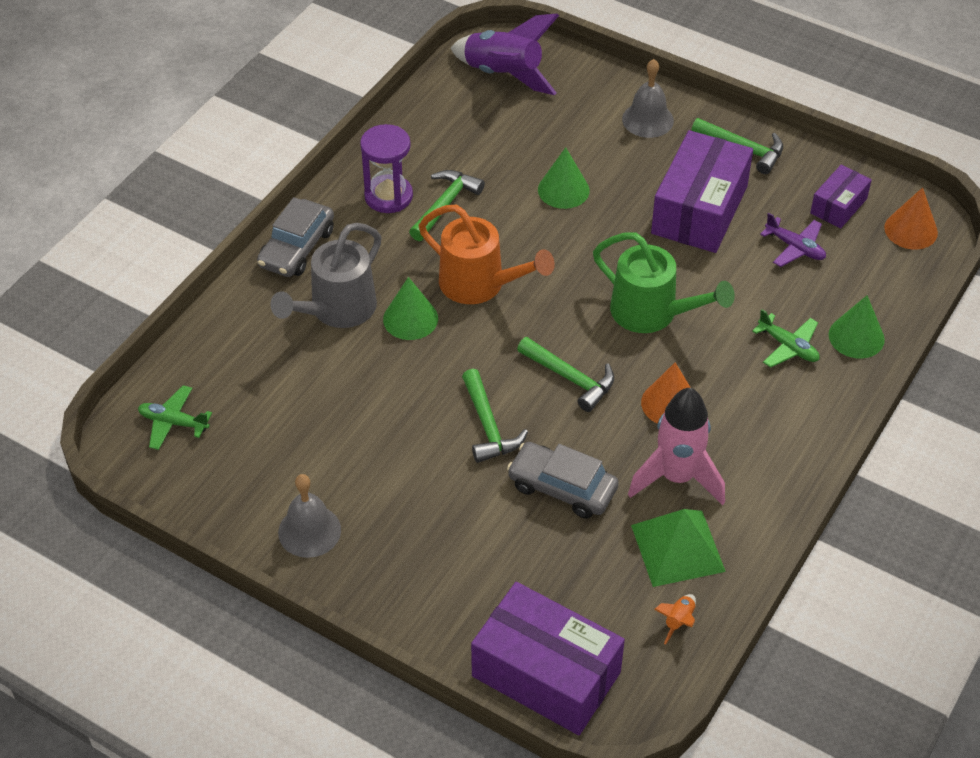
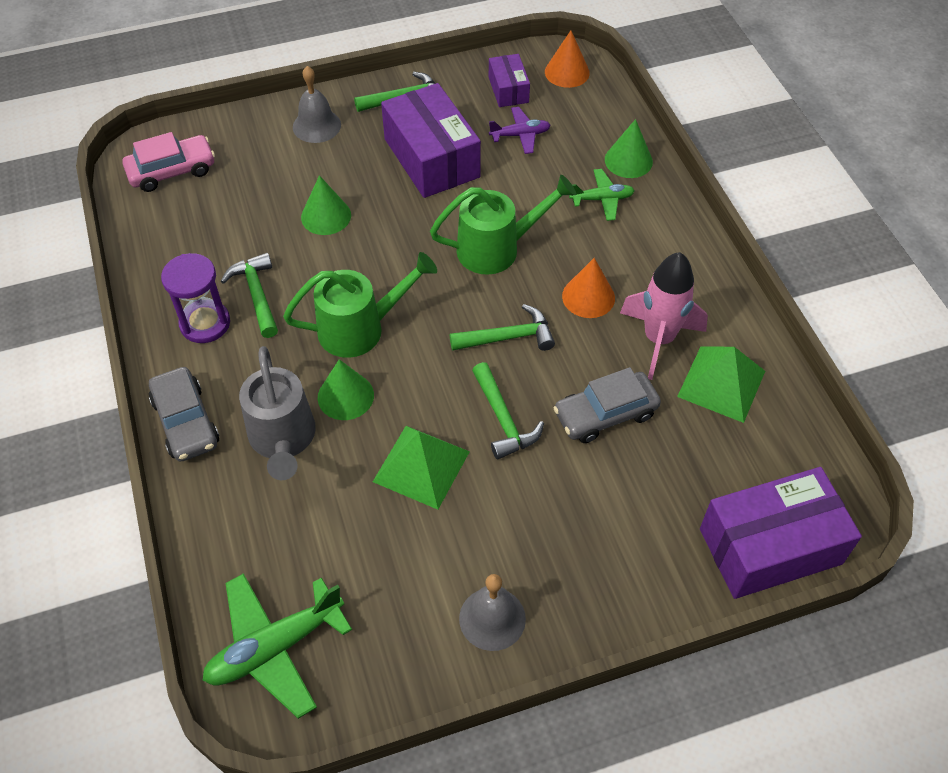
camera: 50 degrees left, 5 degrees up
green plane [138,385,212,450] -> green plane [203,573,352,719], size x1.76
orange watering can [419,205,555,304] -> green watering can [283,252,437,358]
purple rocket [450,14,559,95] -> pink car [122,132,215,192]
green hammer [462,369,528,463] -> green hammer turned 45 degrees clockwise [472,362,544,459]
orange rocket [654,594,696,645] -> none
none -> green pyramid [373,426,470,510]

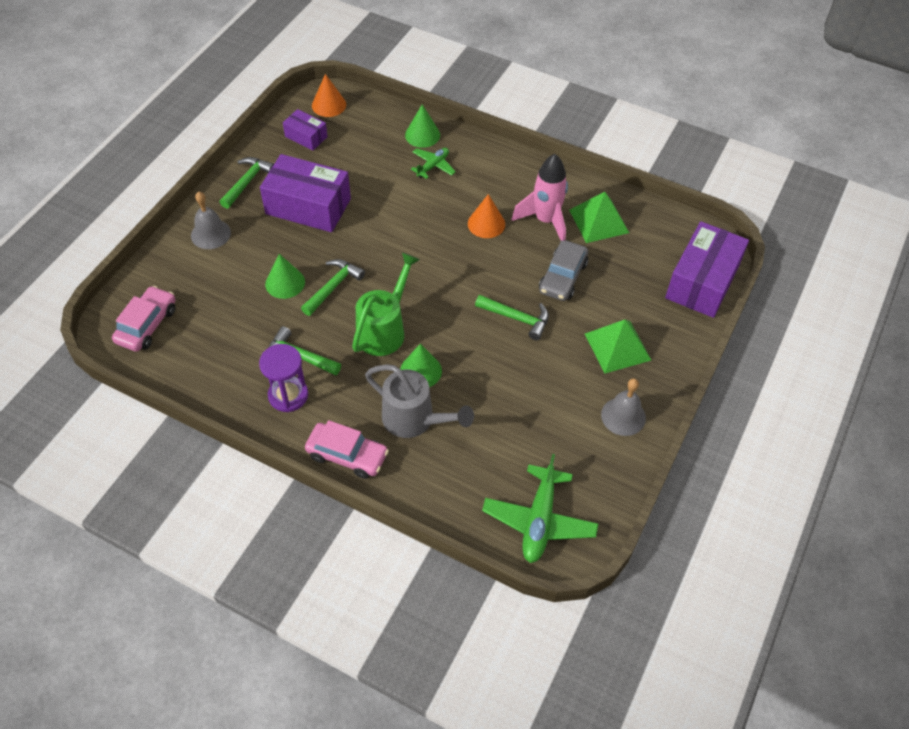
camera: 45 degrees left, 0 degrees up
grey car [149,367,219,462] -> pink car [305,420,389,479]
green pyramid [373,426,470,510] -> green pyramid moved to [585,319,651,373]
green watering can [430,175,576,275] -> none
green hammer [450,304,555,351] -> green hammer moved to [301,259,365,316]
purple plane [489,107,551,154] -> none

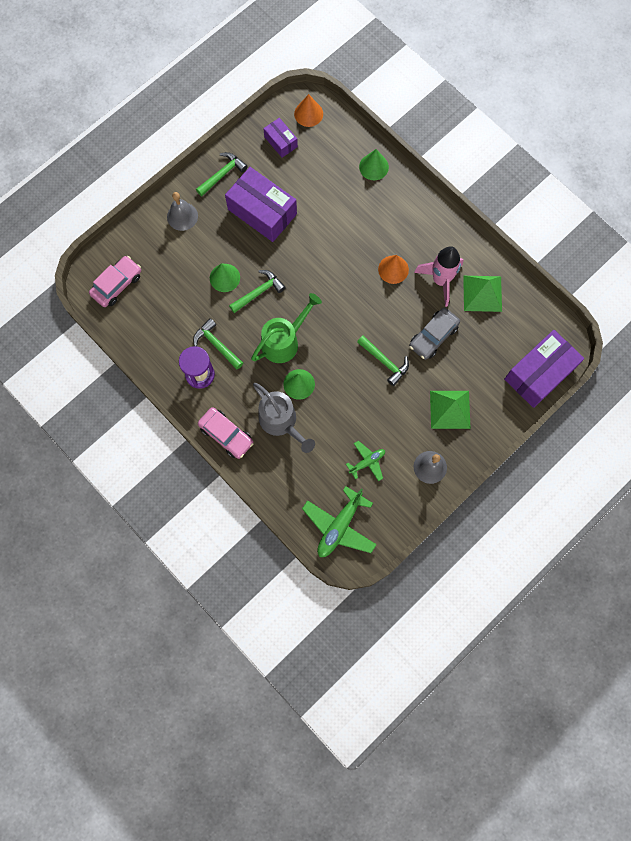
camera: 20 degrees right, 20 degrees up
green plane [411,148,456,179] -> green plane moved to [346,441,385,482]

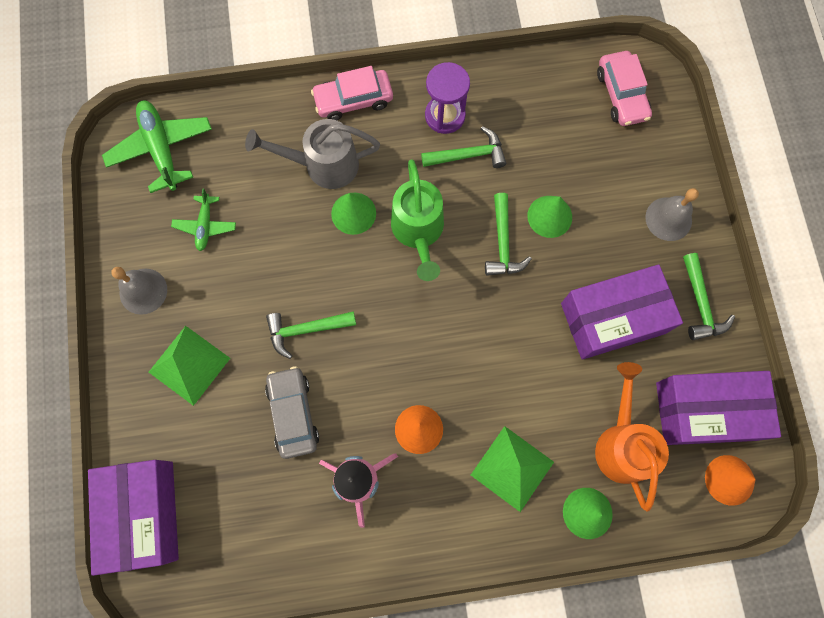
camera: 125 degrees right, 0 degrees up
purple box [263,118,298,158] -> purple box [656,371,781,445], size x1.92
green pyramid [463,276,502,312] -> green pyramid moved to [471,426,554,512]
none -> orange watering can [595,362,669,512]

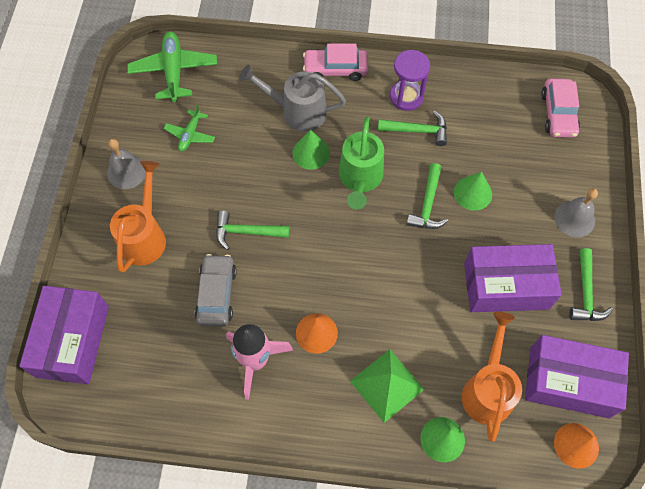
camera: 15 degrees right, 10 degrees down
green pyramid [149,326,230,406] -> orange watering can [110,161,166,272]

